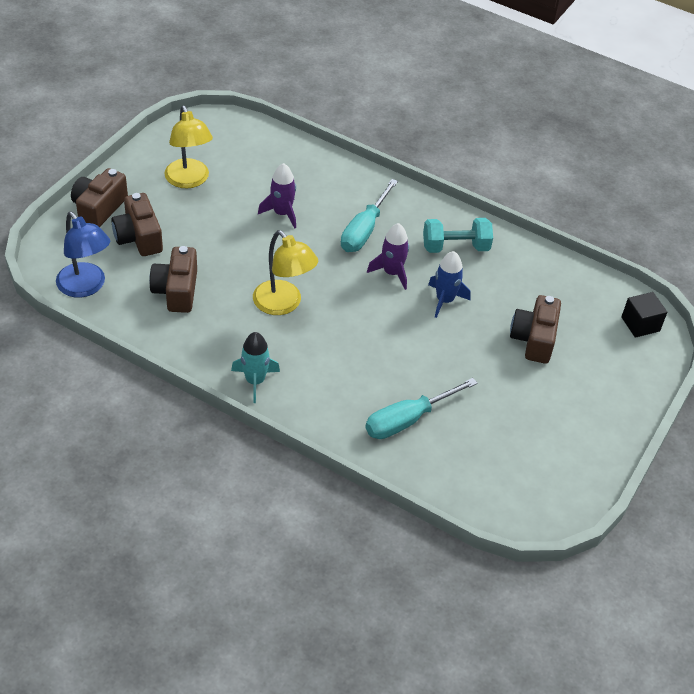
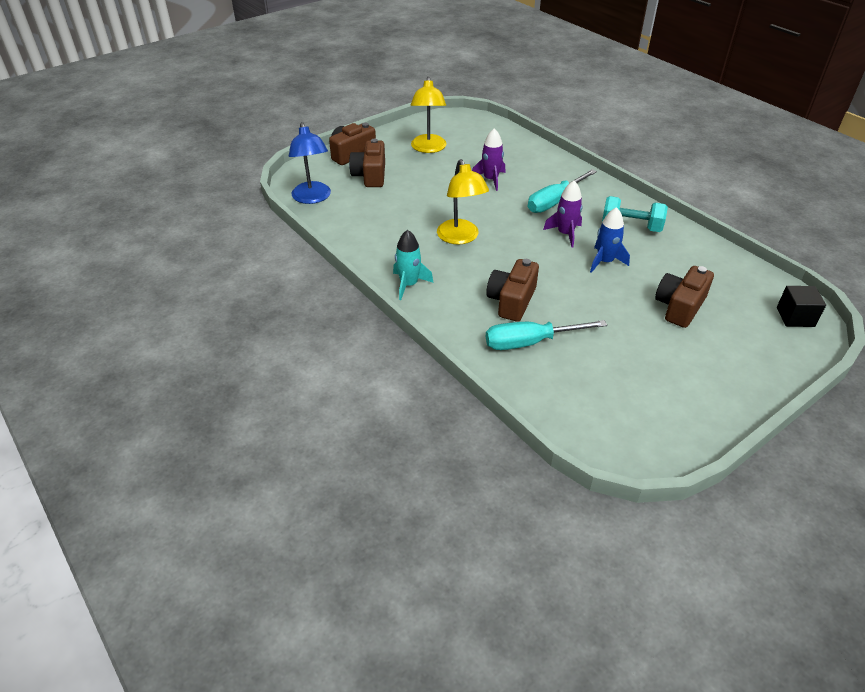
camera: 25 degrees right, 5 degrees down
brown camera [149,246,197,313] -> brown camera moved to [486,259,539,322]

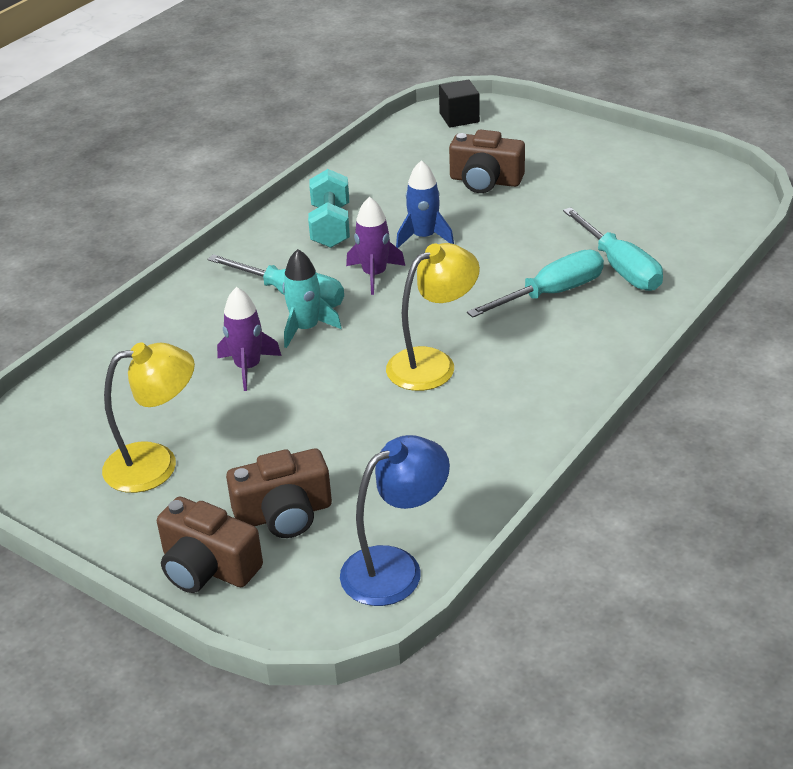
camera: 105 degrees left, 5 degrees down
turquoise rocket [393,230,434,300] -> turquoise rocket moved to [283,249,342,348]
brown camera [486,259,539,322] -> turquoise screwdriver [467,250,604,318]

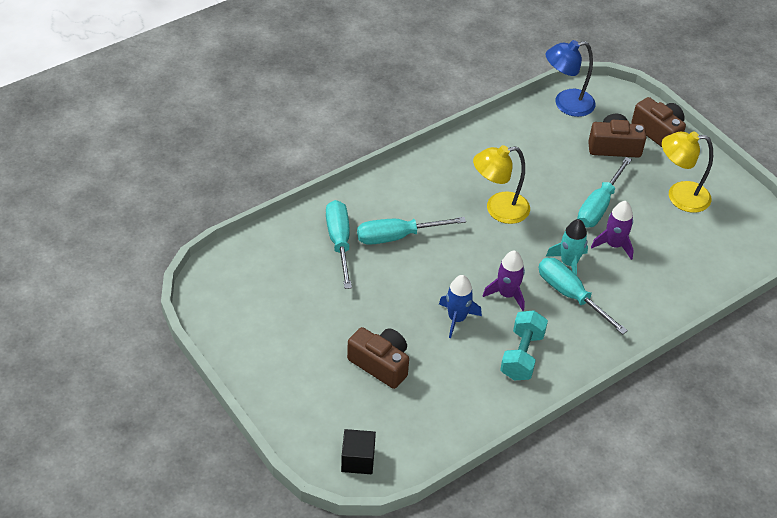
camera: 165 degrees left, 10 degrees up
none -> turquoise screwdriver [577,157,632,228]

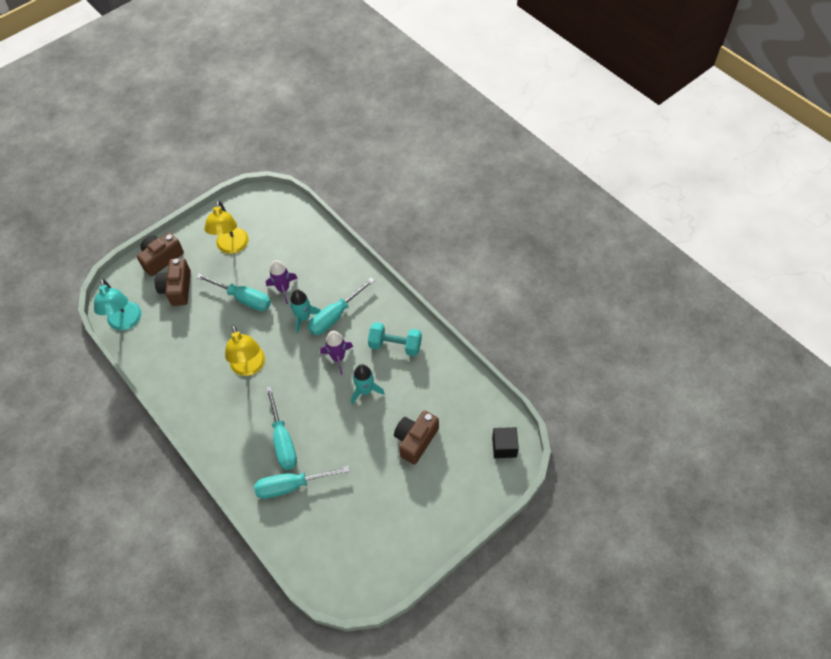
camera: 90 degrees left, 10 degrees up
blue rocket [439,275,482,338] -> turquoise rocket [351,364,385,405]
blue lamp [546,40,596,117] -> turquoise lamp [94,279,141,330]

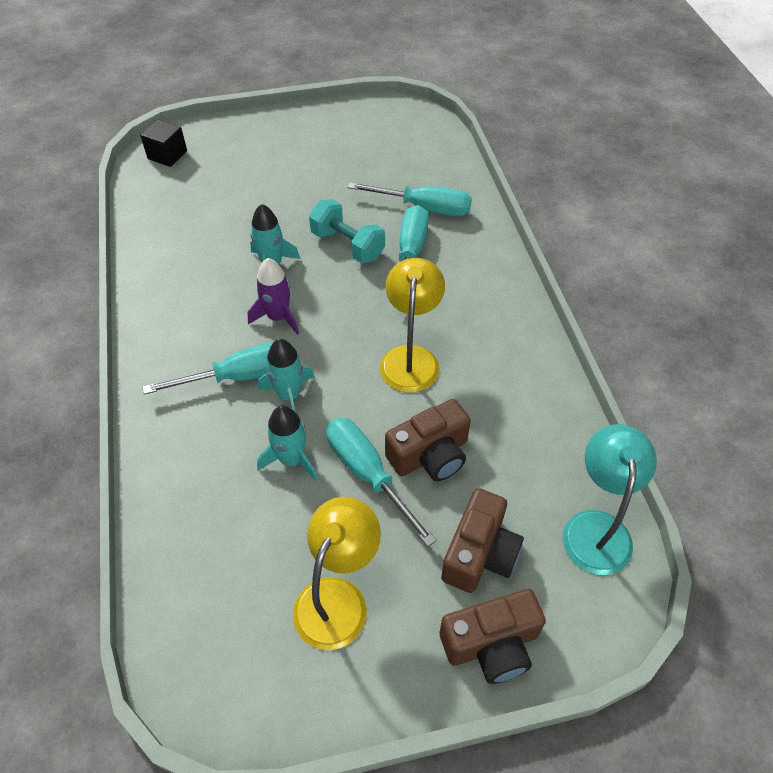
camera: 155 degrees left, 5 degrees down
purple rocket [266,260,298,304] -> turquoise rocket [257,406,318,481]
turquoise dumbbell [368,322,422,356] -> turquoise dumbbell moved to [309,199,385,263]
brown camera [394,411,439,464] -> brown camera moved to [385,399,471,481]

